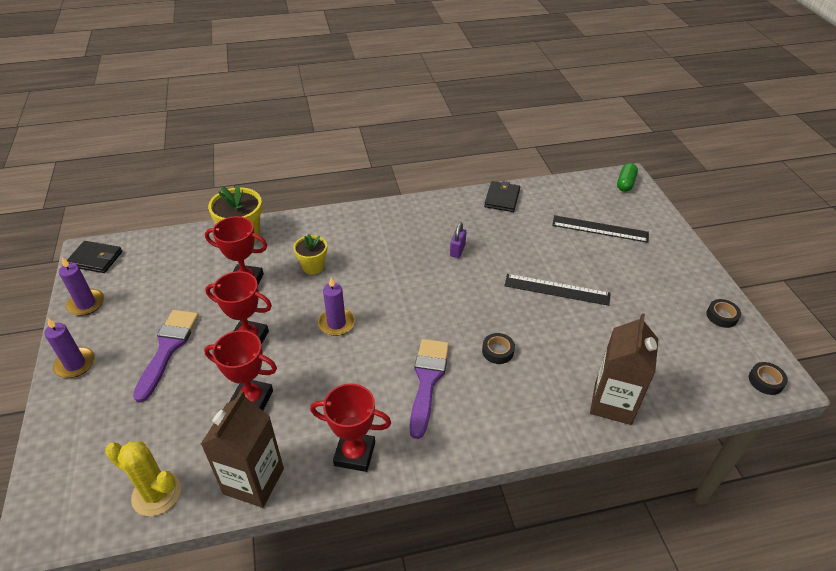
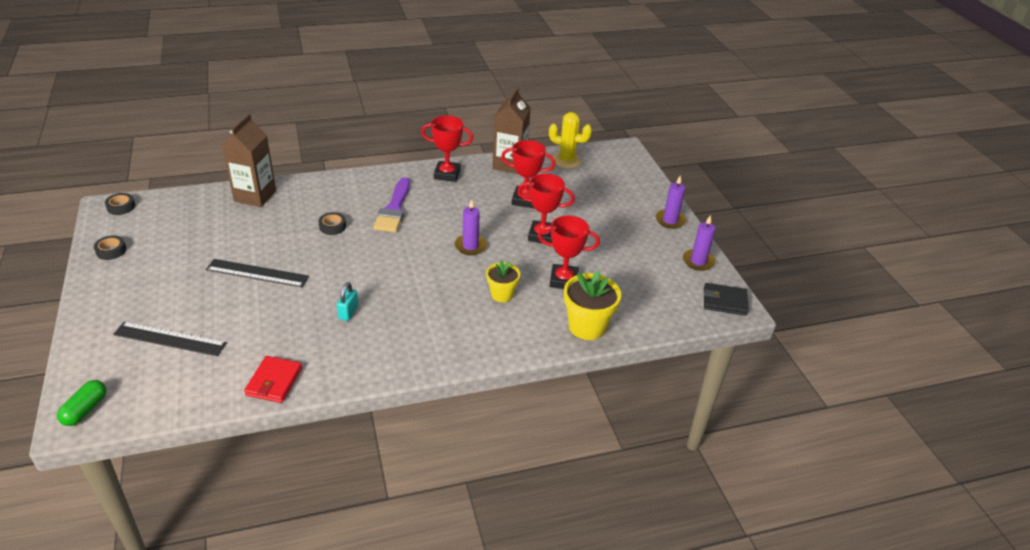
camera: 175 degrees right, 5 degrees down
purple brush [133,310,199,402] -> none
purple padlock [450,222,466,258] -> turquoise padlock [337,282,358,321]
black wallet [484,181,520,212] -> red wallet [244,356,302,403]

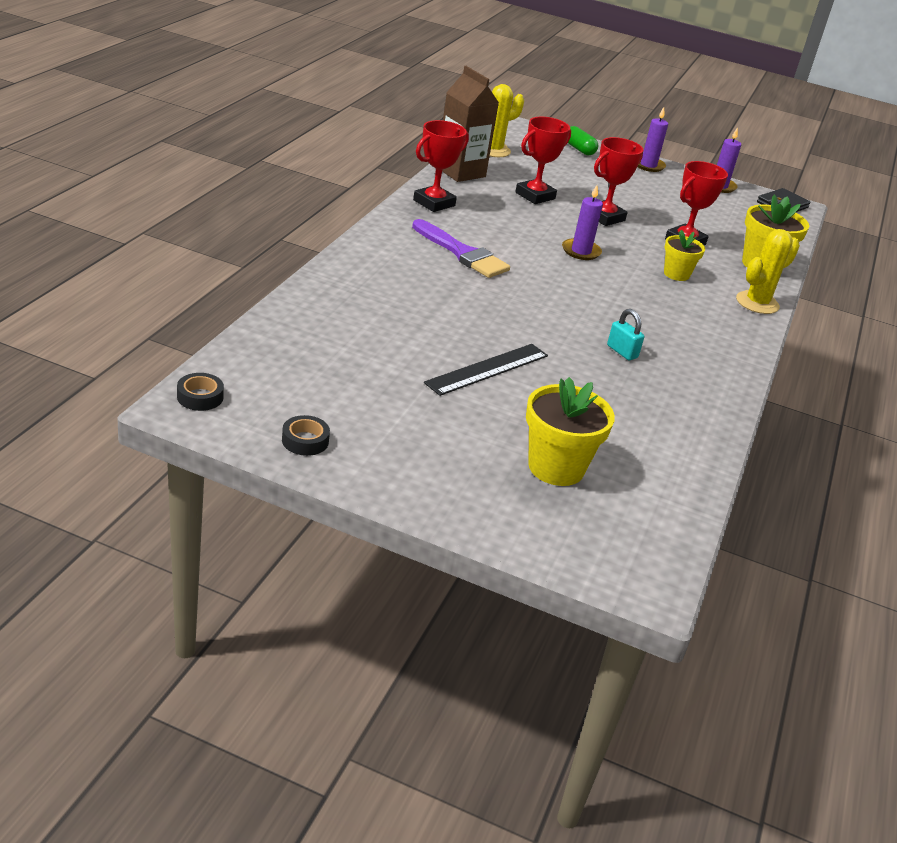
camera: 55 degrees left, 5 degrees down
green capsule [57,380,107,426] -> green capsule moved to [568,126,598,155]
black ruler [113,322,227,356] -> yellow flower pot [526,377,615,486]
brown carton [222,114,276,207] -> none
red wallet [244,356,302,403] -> none
black tape [319,212,346,235] -> none
none -> yellow cactus [736,229,800,314]

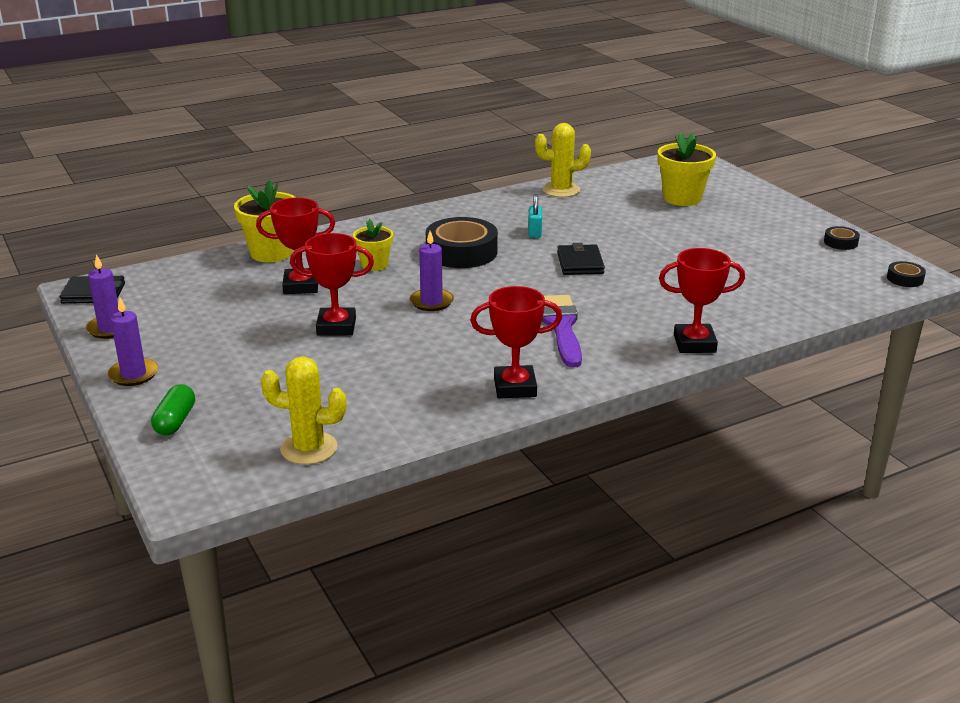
camera: 135 degrees left, 5 degrees down
black ruler [424,344,548,396] -> none
brown carton [442,66,499,182] -> none
red trophy [515,117,571,204] -> red trophy moved to [659,248,745,353]
yellow cactus [736,229,800,314] -> yellow cactus moved to [535,123,591,197]
none -> black tape [426,217,498,268]
none -> black wallet [557,243,605,275]

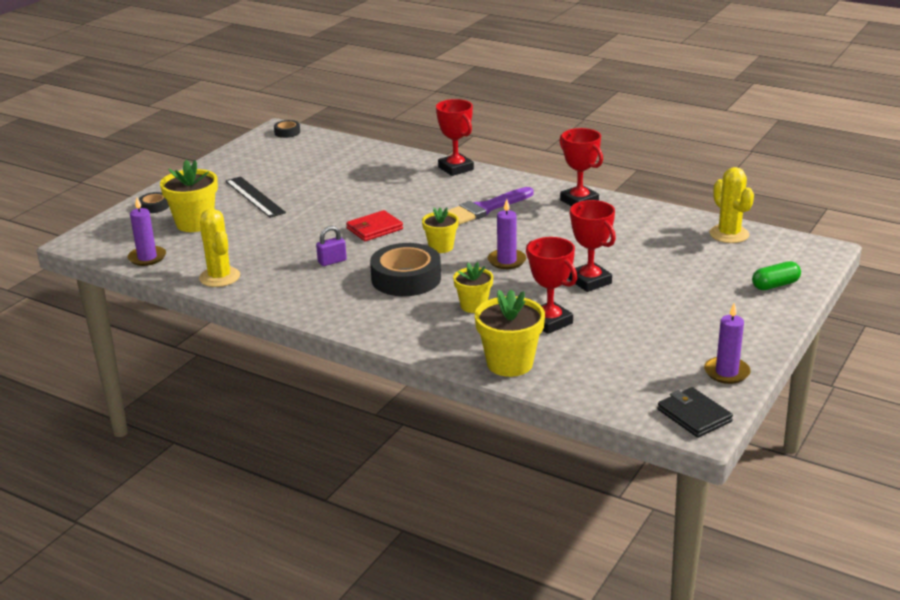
camera: 120 degrees left, 0 degrees up
purple candle [108,297,158,386] -> purple candle moved to [128,198,166,266]
turquoise padlock [528,194,542,238] -> purple padlock [316,226,347,266]
black wallet [557,243,605,275] -> red wallet [346,210,403,241]
black tape [824,226,860,250] -> black tape moved to [139,192,169,213]
none -> black ruler [225,176,286,218]
none -> yellow flower pot [422,208,459,253]

